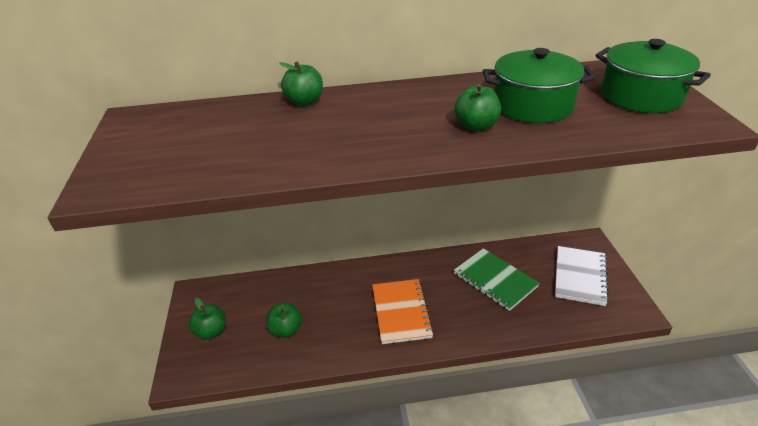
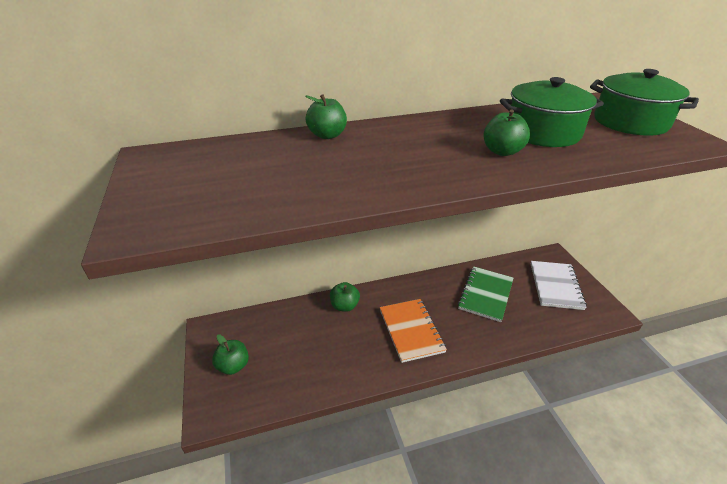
camera: 10 degrees left, 0 degrees up
green apple [266,302,302,337] -> green apple moved to [330,282,360,312]
green notebook [453,248,540,311] -> green notebook turned 75 degrees clockwise [458,266,513,322]

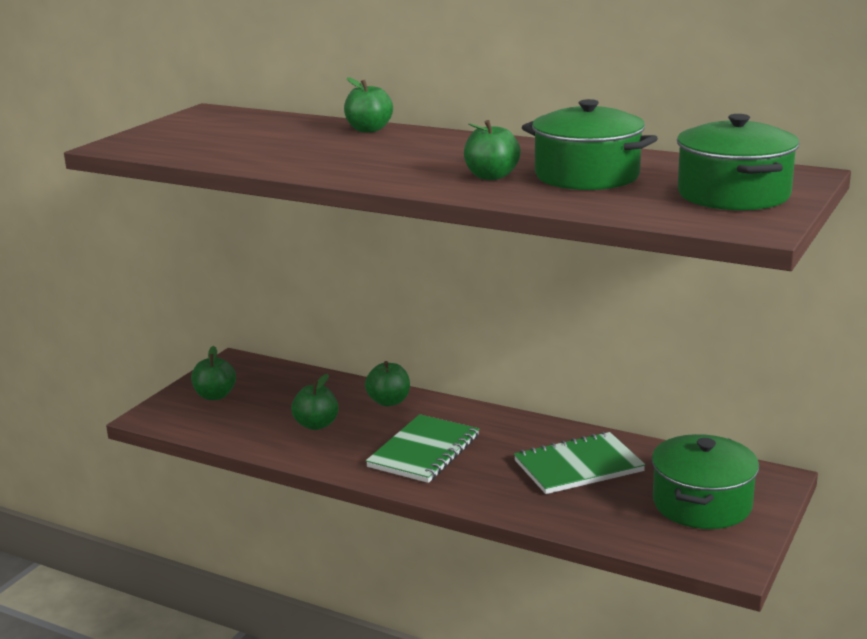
camera: 45 degrees right, 15 degrees down
orange notebook [380,299,447,363] -> green notebook [366,414,479,483]
white notebook [531,261,587,310] -> green pot [652,434,759,529]
none -> green apple [291,374,339,430]

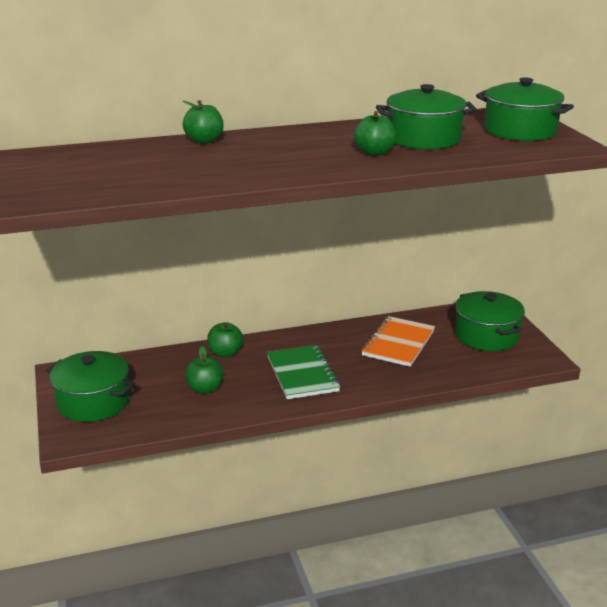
camera: 45 degrees left, 5 degrees up
green apple [191,346,236,400] -> green pot [46,351,135,422]
green notebook [514,431,646,494] -> orange notebook [361,316,435,367]

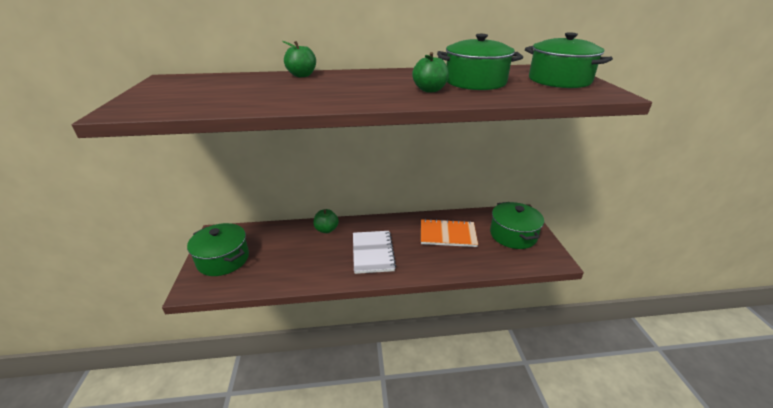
camera: 10 degrees right, 5 degrees up
green apple [185,346,224,394] -> none
green notebook [267,345,341,399] -> white notebook [353,231,396,274]
orange notebook [361,316,435,367] -> orange notebook turned 60 degrees clockwise [421,219,478,247]

